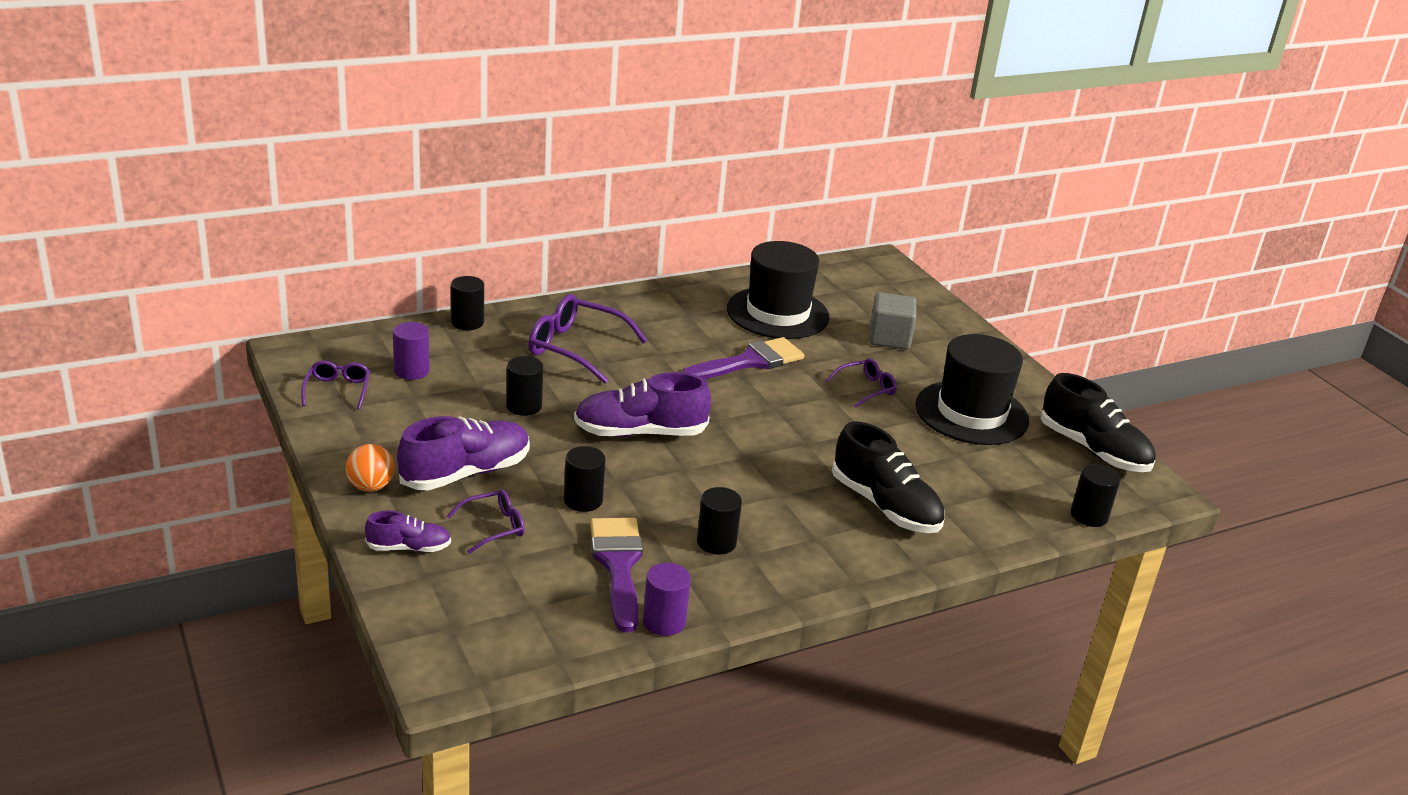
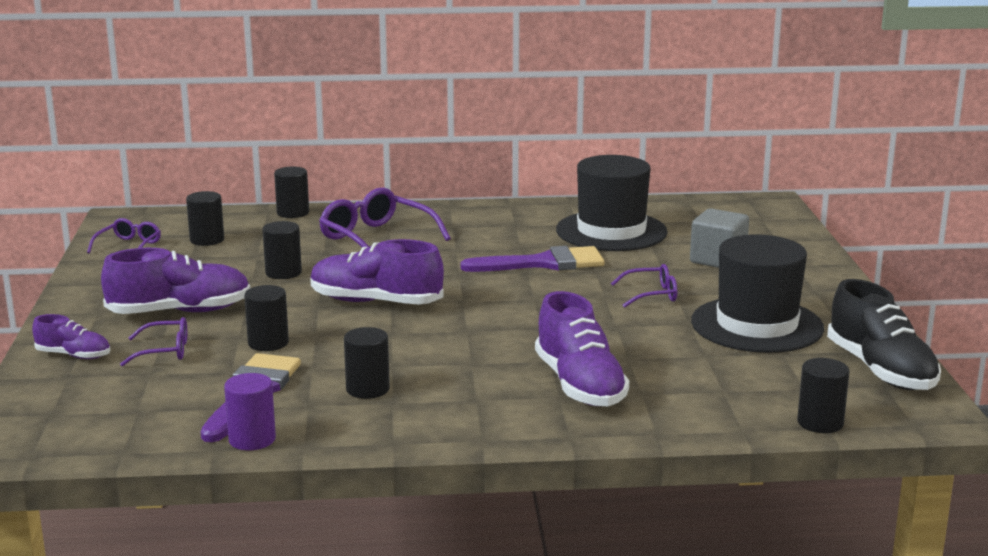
camera: 25 degrees right, 10 degrees down
orange ball [346,444,395,492] -> none
purple cylinder [393,322,430,380] -> black cylinder [186,191,224,246]
black shoe [832,421,945,533] -> purple shoe [535,291,629,406]

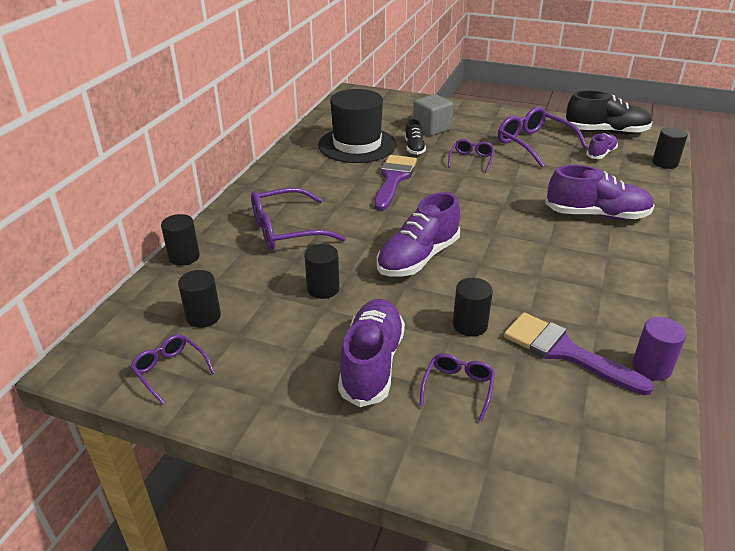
camera: 65 degrees left, 15 degrees up
purple shoe [32,314,111,359] -> purple shoe moved to [586,133,618,159]
black cylinder [344,327,390,399] -> none
black hat [691,234,824,353] -> purple glasses [498,107,588,168]
none -> black shoe [405,119,426,155]

